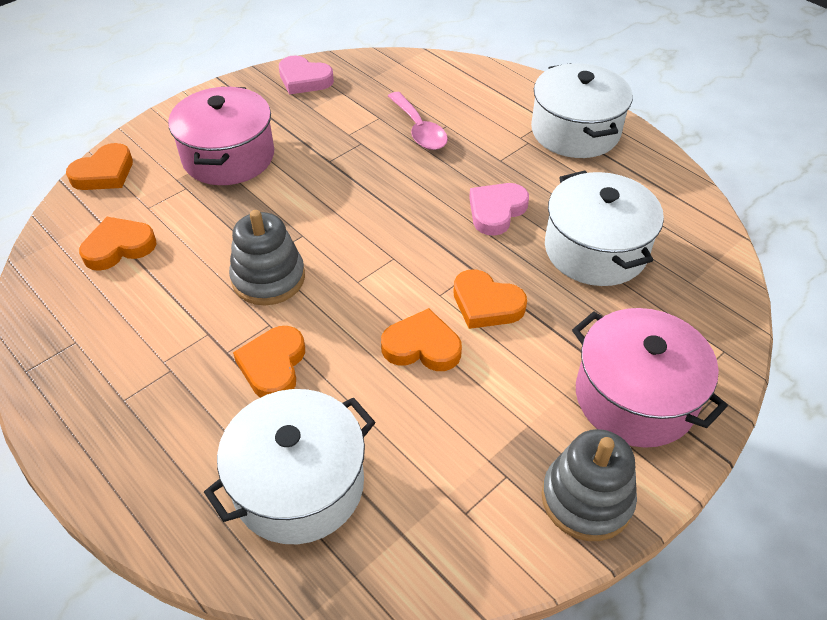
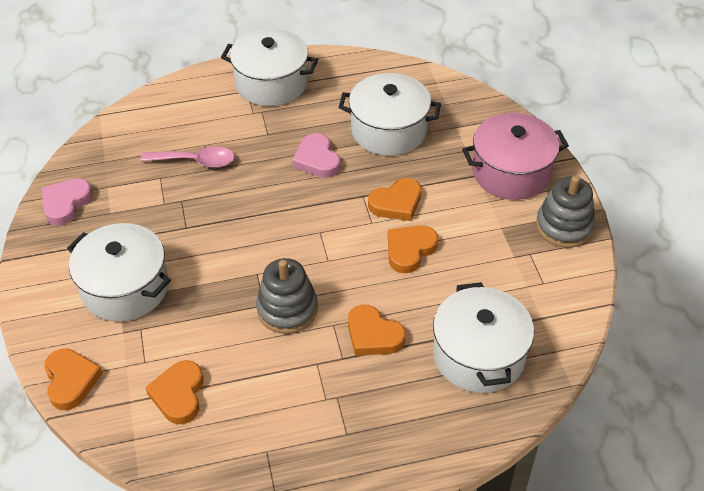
camera: 60 degrees left, 0 degrees up
pink pot [168,87,274,185] -> white pot [67,223,171,322]
pink heart [279,55,334,94] -> pink heart turned 150 degrees clockwise [42,178,93,226]

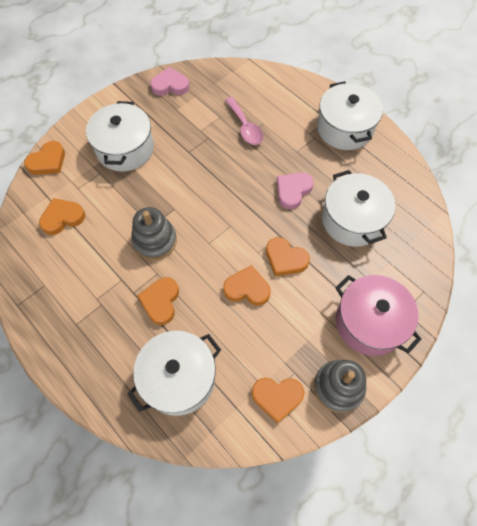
camera: 60 degrees right, 15 degrees up
none -> orange heart [252,378,305,423]

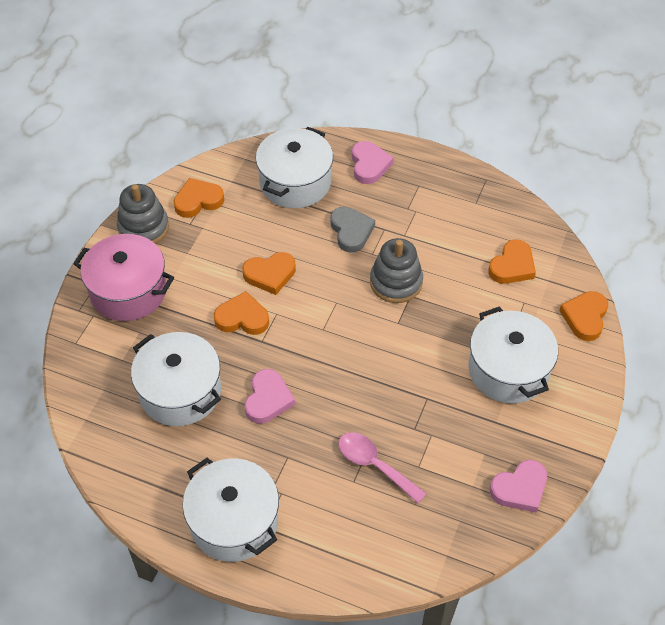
camera: 155 degrees right, 10 degrees down
orange heart [137,277,179,325] -> grey heart [330,207,375,253]
none -> pink heart [352,141,394,184]

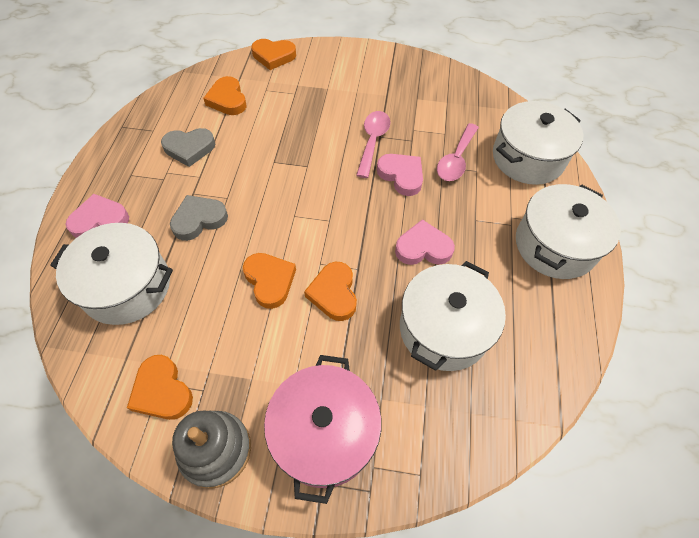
camera: 105 degrees left, 5 degrees up
grey stacking toy [370,238,423,303] -> none
white pot [468,306,558,403] -> white pot moved to [493,101,583,185]
orange heart [488,239,536,284] -> orange heart turned 135 degrees counterclockwise [203,76,246,115]
pink heart [490,460,547,513] -> pink heart moved to [377,154,423,196]
none -> grey heart [161,128,215,167]
none -> pink spoon [356,111,390,178]

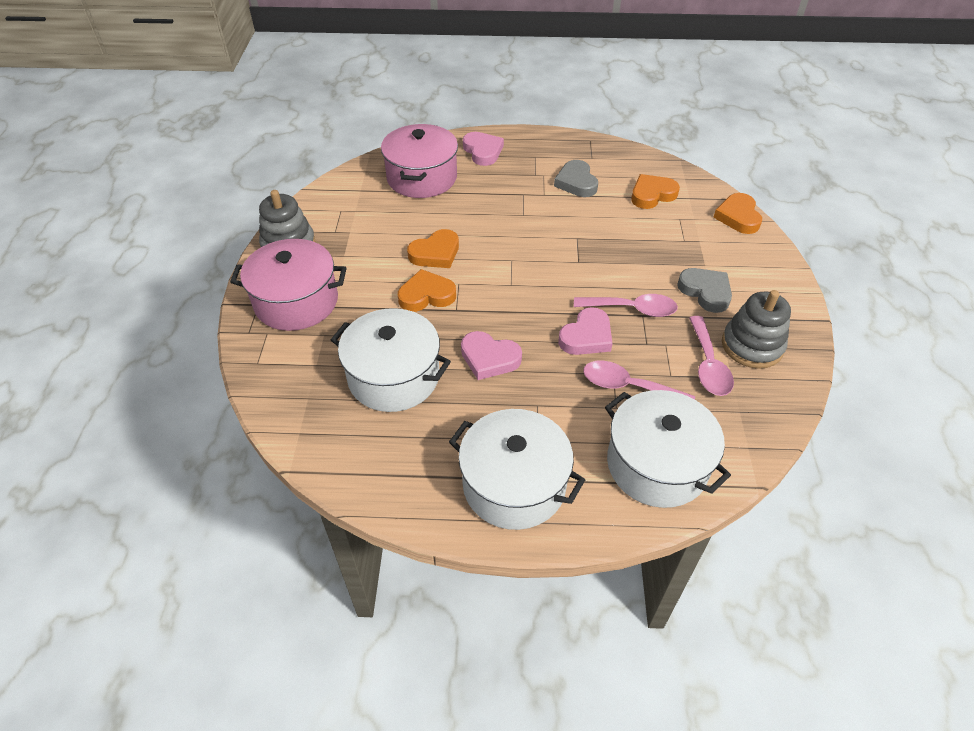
camera: 85 degrees right, 10 degrees down
white pot [50,223,173,325] -> pink pot [381,124,458,198]
orange heart [127,355,193,420] -> none
grey heart [170,195,228,241] -> grey heart moved to [677,268,732,313]
pink heart [395,219,455,265] -> pink heart turned 120 degrees clockwise [461,331,522,380]
none -> pink spoon [689,316,734,396]
none -> grey stacking toy [722,290,791,369]

